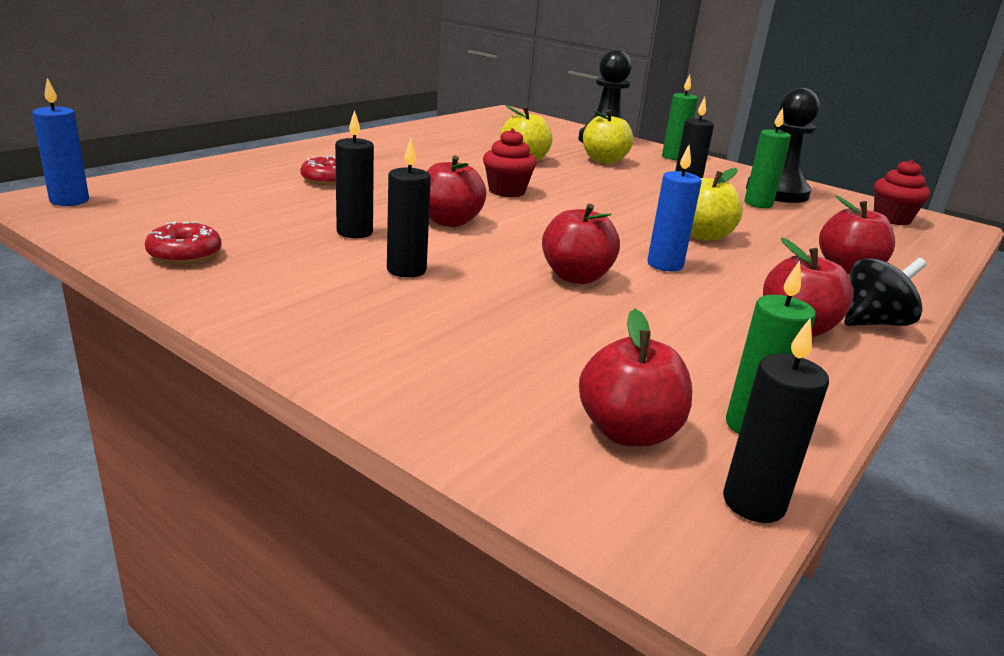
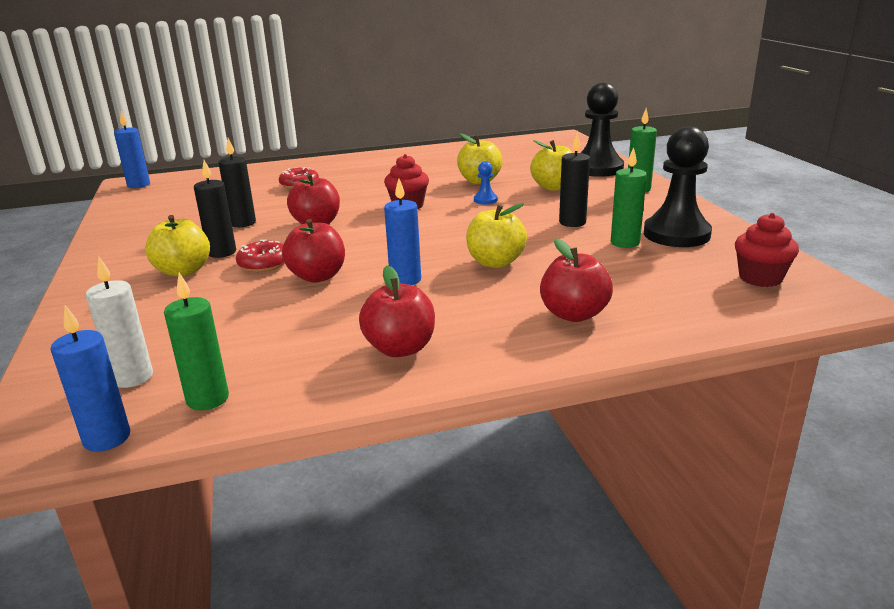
camera: 40 degrees right, 0 degrees up
red donut [145,222,222,265] -> red donut moved to [236,240,285,272]
red apple [579,309,692,446] -> white candle [86,256,153,388]
black candle [723,319,829,523] -> blue candle [50,305,130,452]
black spinning top [844,258,927,326] -> none
none -> yellow apple [145,215,210,277]
none -> blue pawn [474,161,498,204]

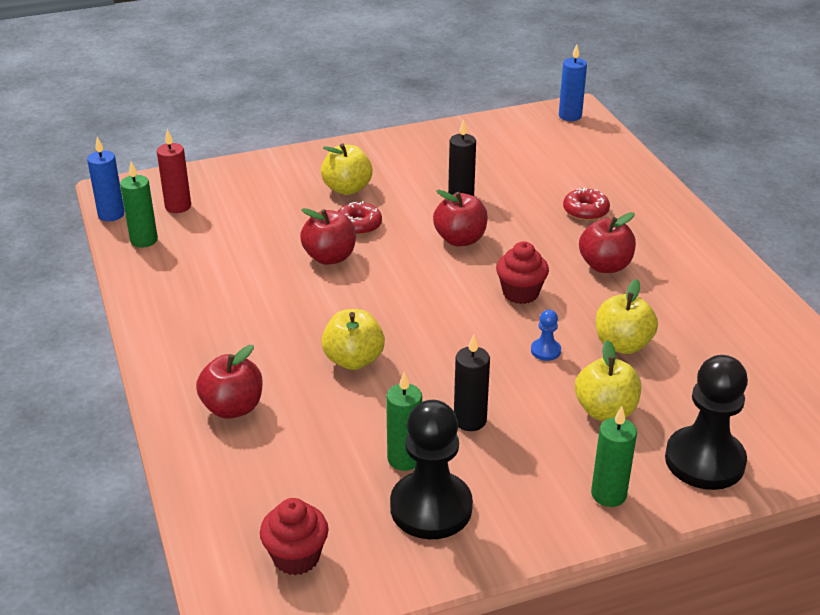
camera: 85 degrees right, 10 degrees up
white candle [86,256,153,388] -> red candle [157,129,191,213]
black candle [194,160,236,258] -> none
red apple [359,265,435,357] -> red apple moved to [579,212,636,273]
blue candle [384,179,421,285] -> none

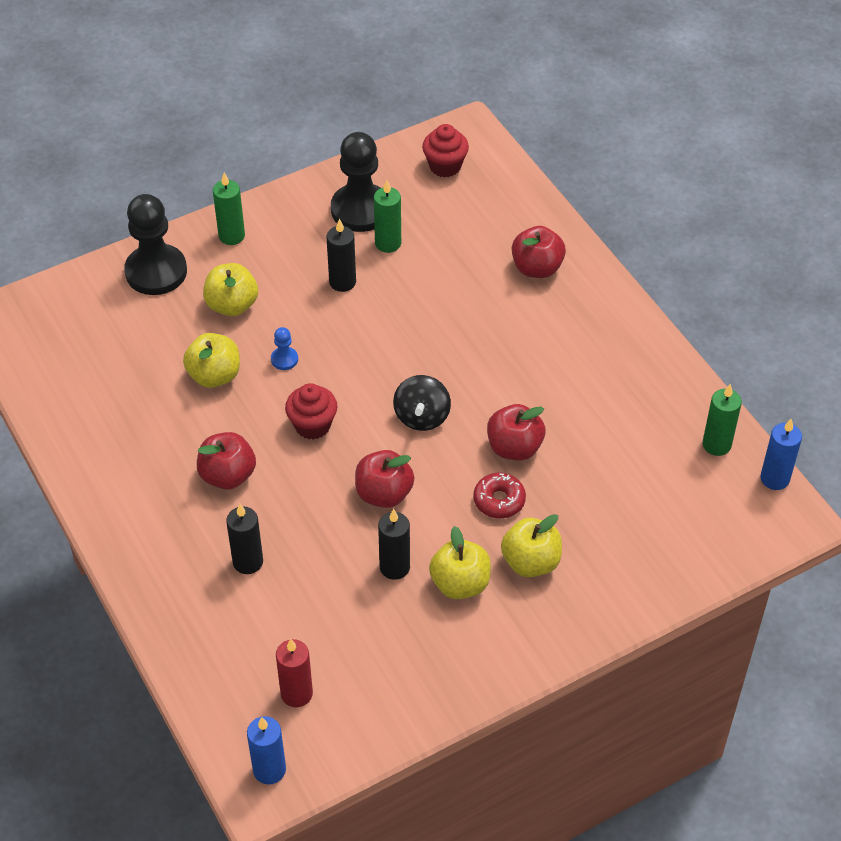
camera: 170 degrees right, 15 degrees up
red candle [157,129,191,213] -> red candle moved to [276,639,313,707]
yellow apple [321,309,385,370] -> yellow apple moved to [429,526,491,599]
red donut [563,187,610,221] -> black candle [226,504,263,574]
none -> black spinning top [393,375,451,431]

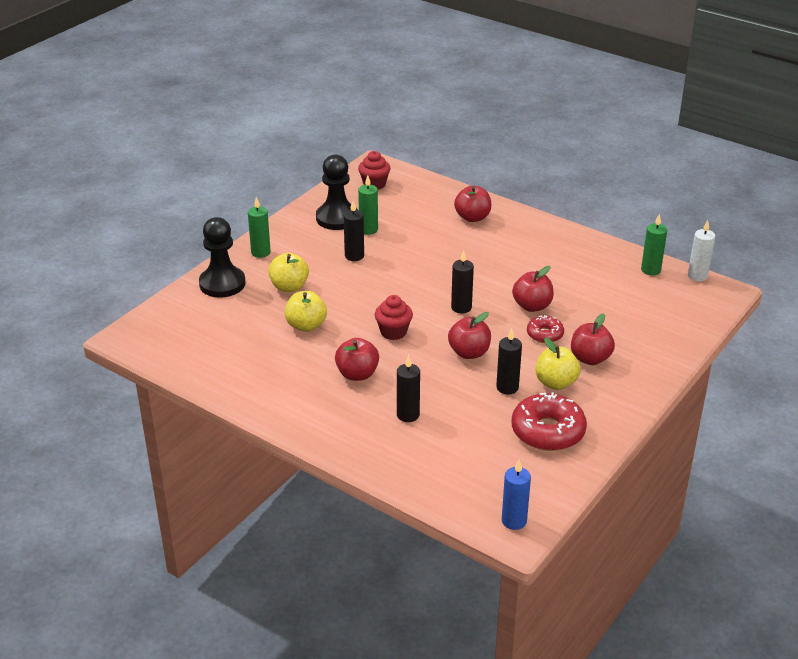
camera: 25 degrees left, 15 degrees down
blue pawn [271,327,298,370] -> none
red candle [276,639,313,707] -> none
black spinning top [393,375,451,431] -> black candle [451,250,474,313]
yellow apple [501,514,562,577] -> red apple [571,313,615,365]
blue candle [760,419,802,490] -> white candle [688,220,715,282]
none -> red donut [512,392,587,451]

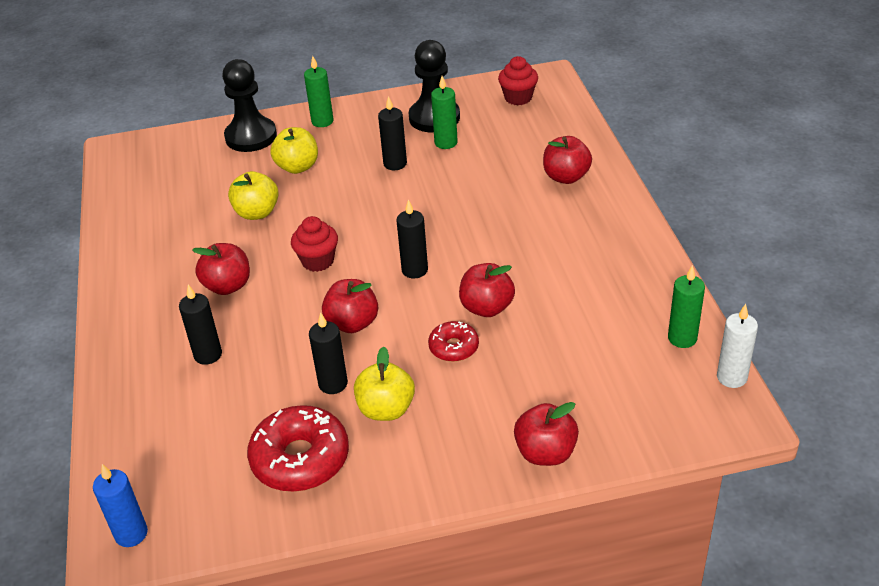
camera: 45 degrees right, 5 degrees up
red apple [571,313,615,365] -> red apple moved to [514,402,579,466]

